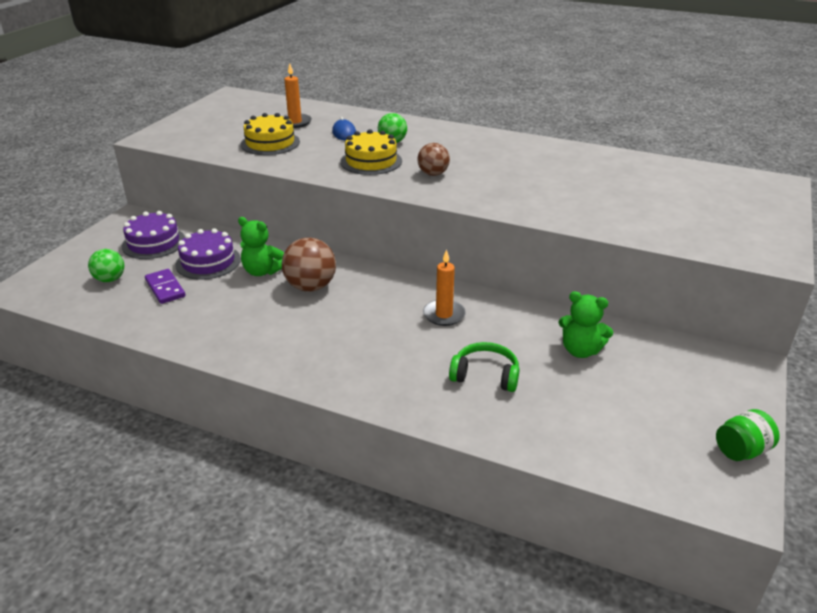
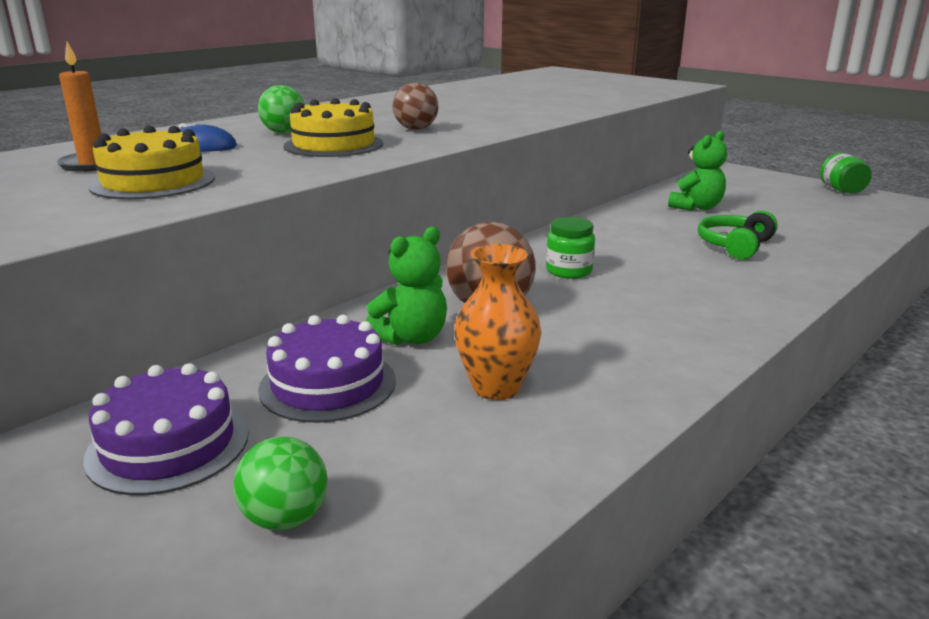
camera: 70 degrees left, 10 degrees down
purple domino [145,269,185,304] -> none
orange candle [423,249,466,326] -> none
none -> orange vase [454,244,542,400]
none -> green jar [546,217,595,279]

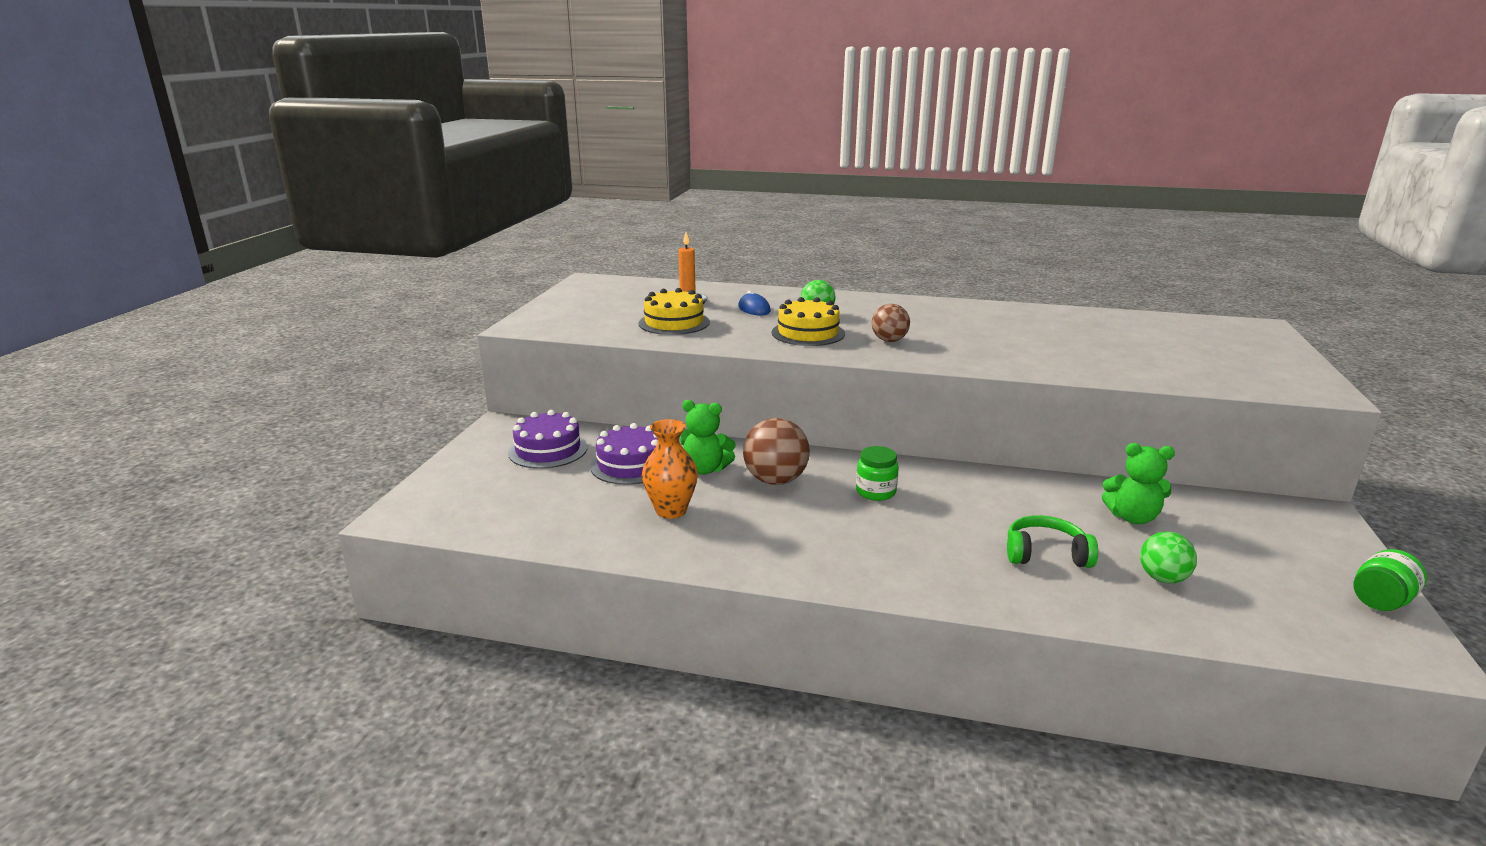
camera: 60 degrees right, 0 degrees up
green ball [233,436,328,531] -> green ball moved to [1140,532,1197,584]

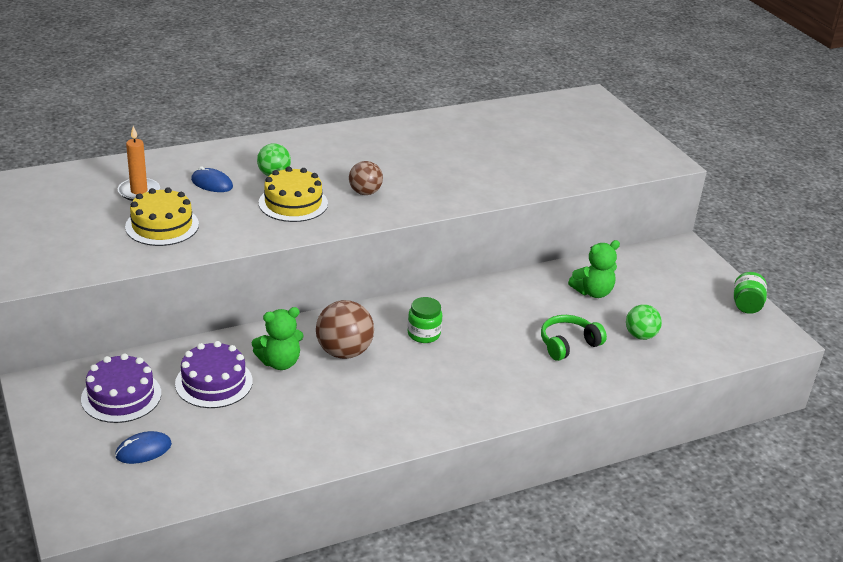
camera: 40 degrees left, 10 degrees up
orange vase [642,419,698,519] -> none
none -> blue mouse [115,431,172,464]

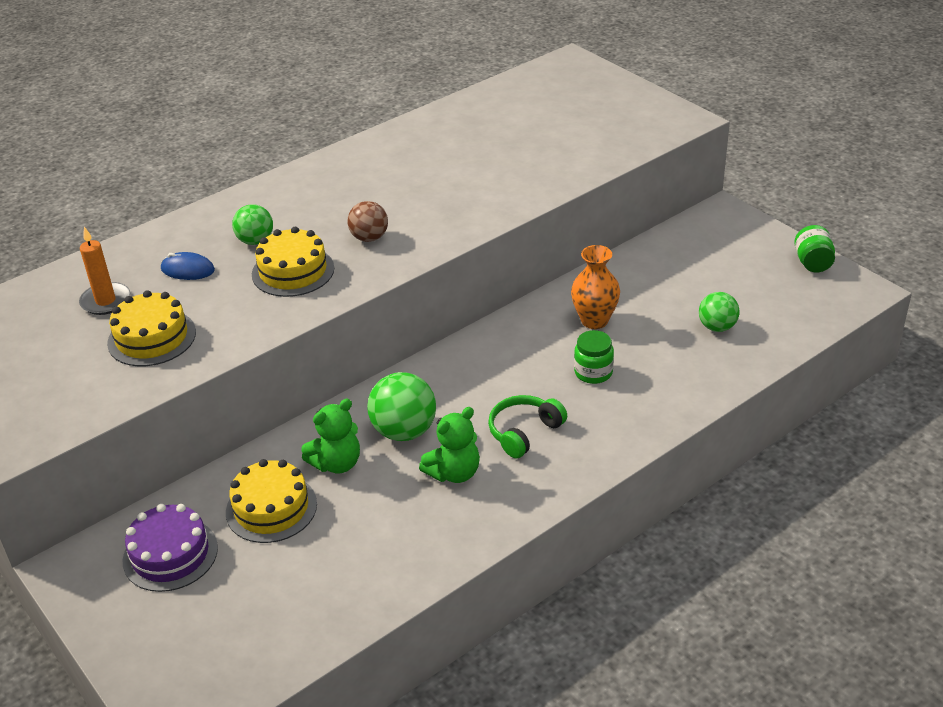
camera: 10 degrees left, 5 degrees up
blue mouse [115,431,172,464] -> none
purple cake [175,341,253,408] -> yellow cake [226,459,317,543]
brown ball [316,300,374,359] -> green ball [367,372,436,441]
green jar [407,297,442,343] -> green jar moved to [574,330,614,384]
green headphones [541,315,607,361] -> green headphones moved to [488,395,567,458]
green teddy bear [568,240,620,298] -> green teddy bear moved to [419,407,480,483]
none -> orange vase [571,245,620,329]

